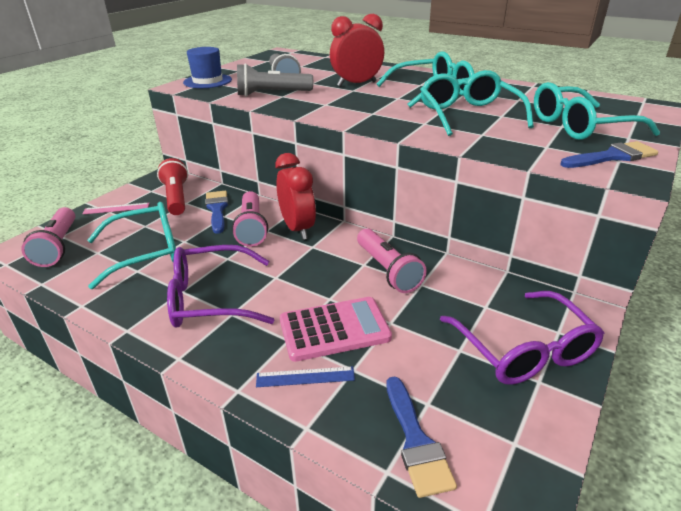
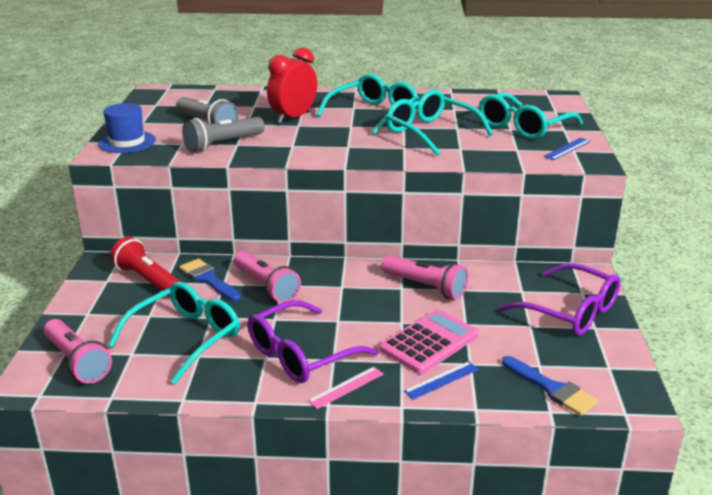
camera: 30 degrees left, 5 degrees down
pink ruler [83,203,149,214] -> pink ruler moved to [308,367,384,409]
red clock [275,153,316,240] -> none
blue brush [561,141,658,168] -> blue ruler [544,138,591,160]

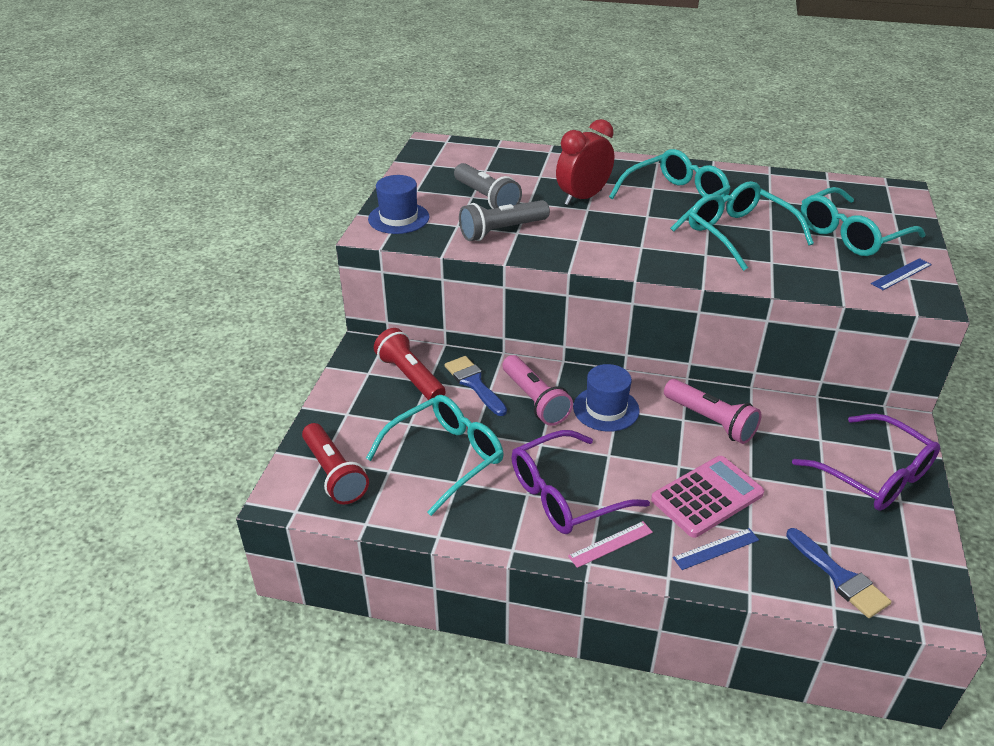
camera: 10 degrees right, 10 degrees up
pink flashlight [43,319,112,384] -> red flashlight [302,423,369,505]
none -> blue hat [573,364,640,432]

